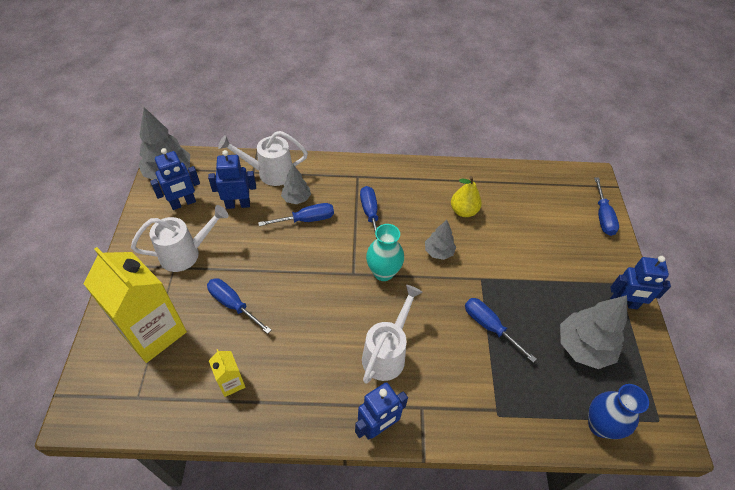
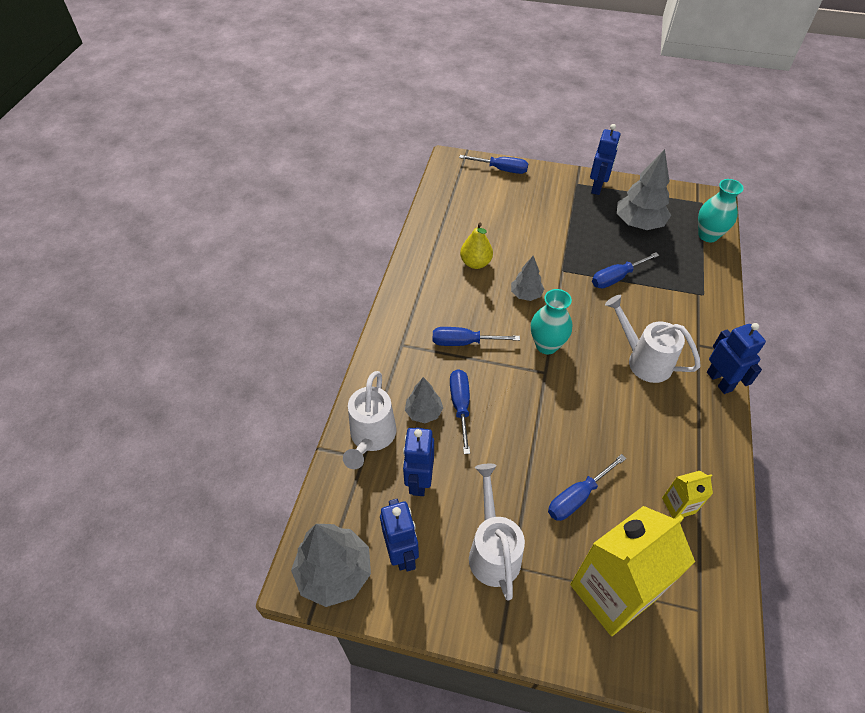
camera: 75 degrees left, 0 degrees up
blue vase [588,384,649,439] -> turquoise vase [698,179,744,242]

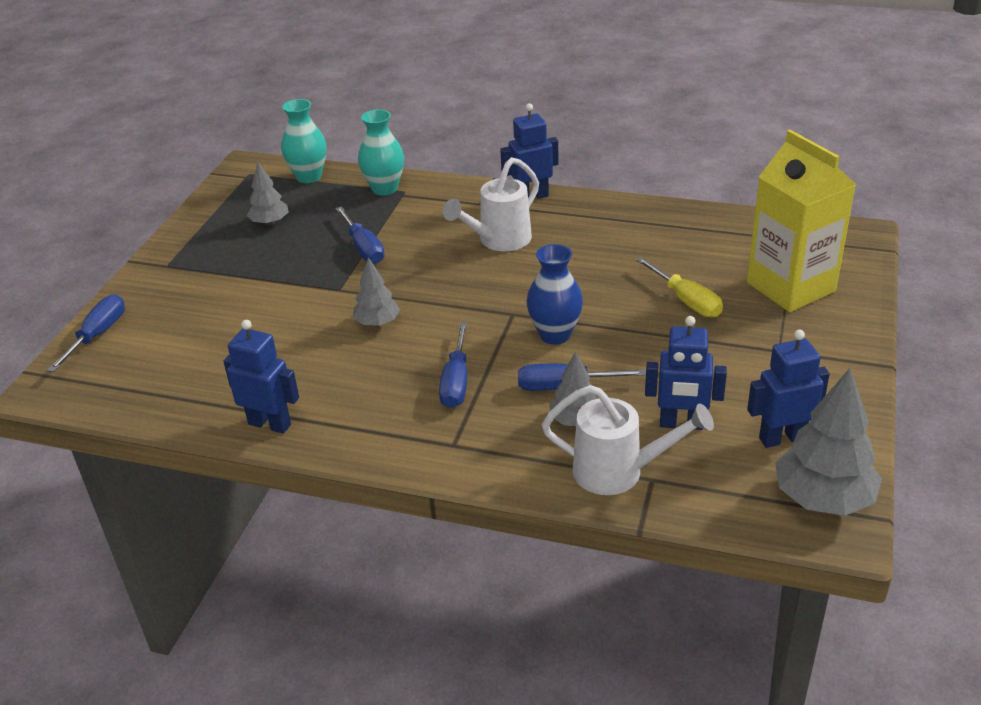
camera: 85 degrees left, 15 degrees down
yellow pear [460,223,493,269] -> none
white watering can [469,463,525,600] -> none
turquoise vase [531,289,572,354] -> turquoise vase moved to [358,109,404,196]
blue screwdriver [548,454,626,521] -> yellow screwdriver [636,257,723,317]
blue robot [590,124,621,195] -> blue robot moved to [223,320,299,434]
grey tree [617,149,671,230] -> grey tree [247,162,289,225], size x0.57
yellow carton [662,471,713,519] -> none
none -> blue vase [527,244,583,345]

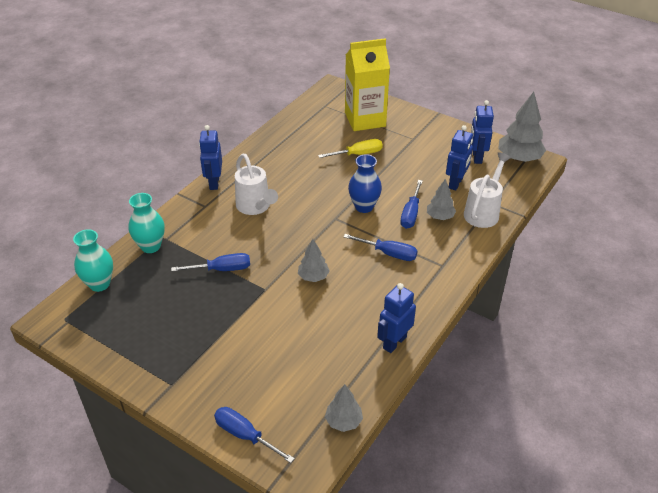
camera: 75 degrees left, 5 degrees up
grey tree [247,162,289,225] -> grey tree moved to [325,384,363,432]

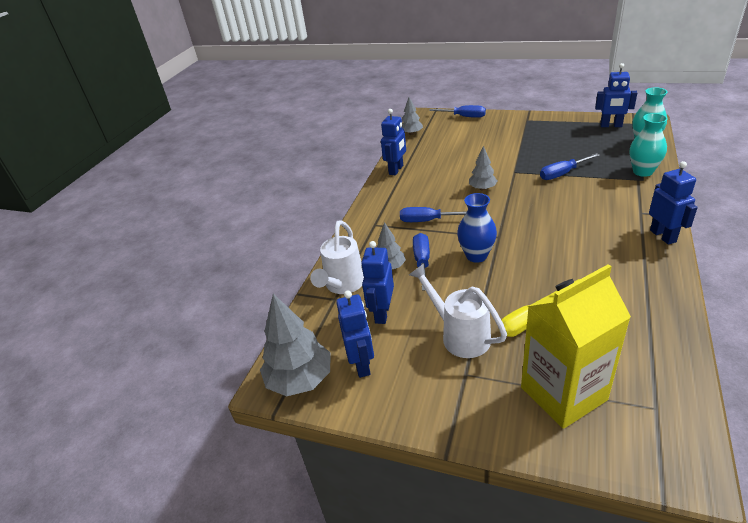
camera: 170 degrees right, 5 degrees down
white watering can [235,154,278,215] -> white watering can moved to [409,263,507,358]
none -> blue robot [595,63,637,127]

